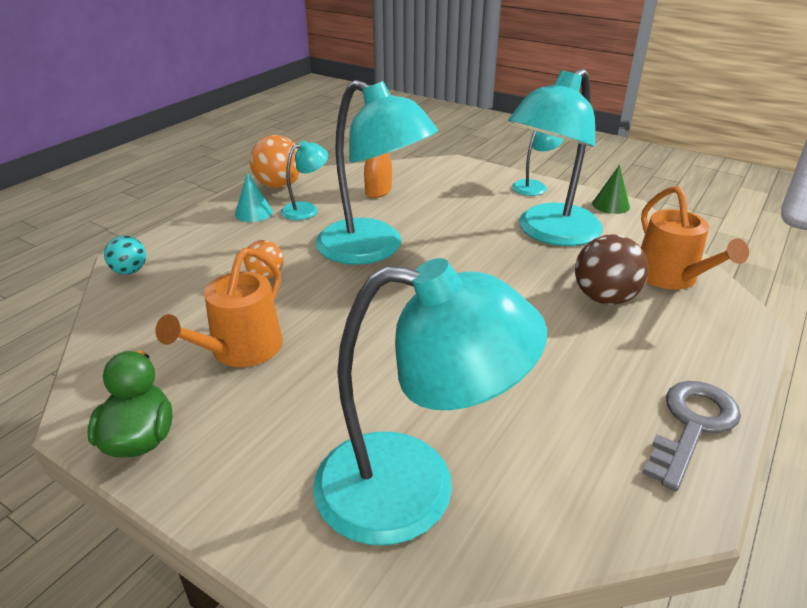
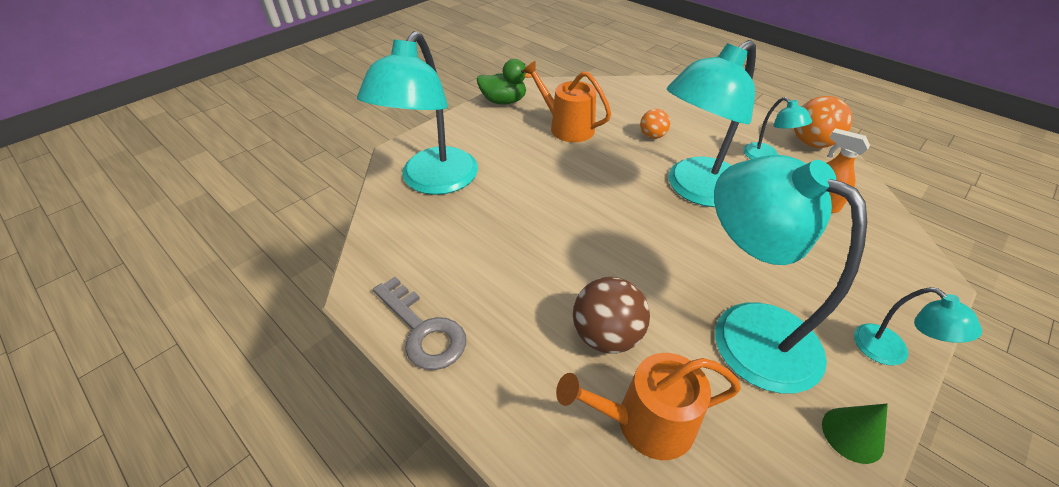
camera: 100 degrees right, 10 degrees up
turquoise ball [104,236,146,274] -> none
turquoise cone [235,172,273,222] -> none

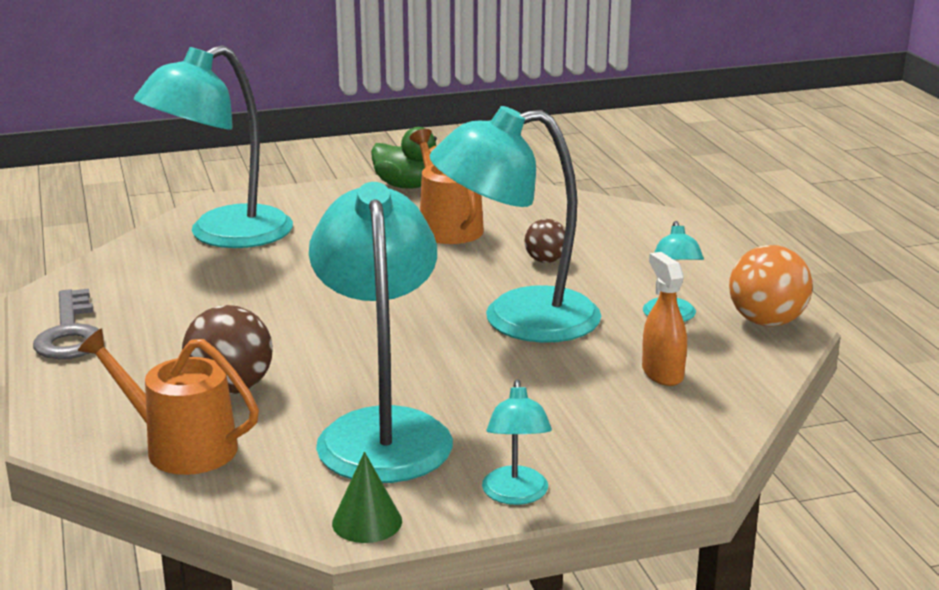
camera: 30 degrees right, 20 degrees down
orange ball [640,109,670,139] -> brown ball [525,219,565,263]

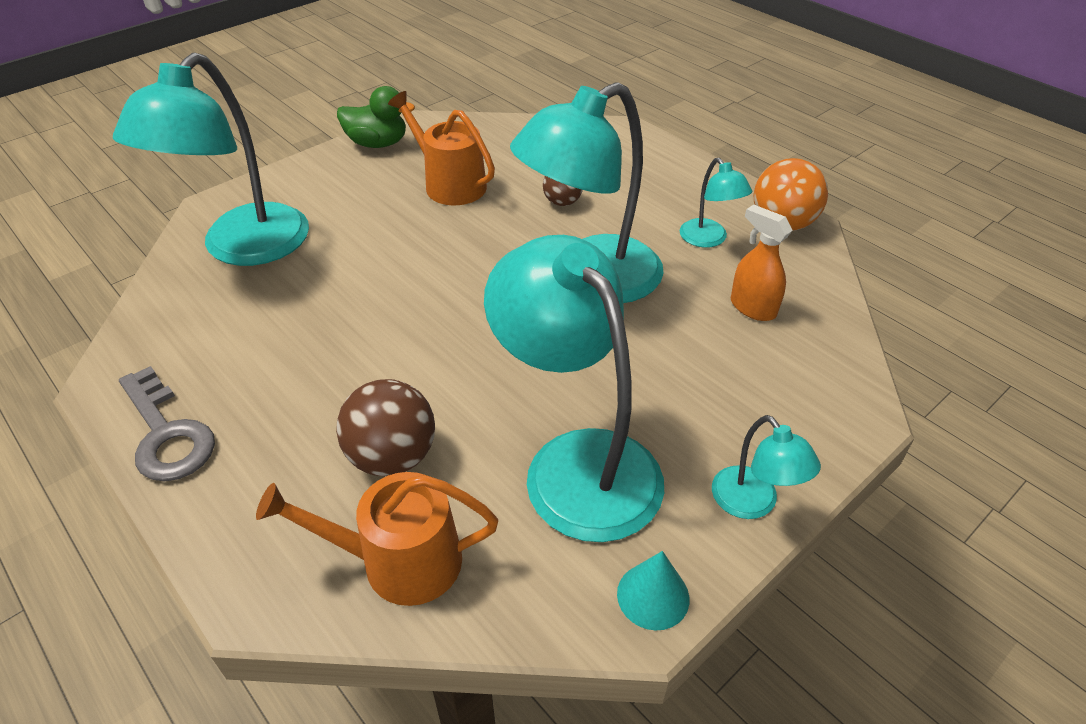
camera: 25 degrees left, 20 degrees up
green cone [332,452,402,543] -> turquoise cone [617,551,689,630]

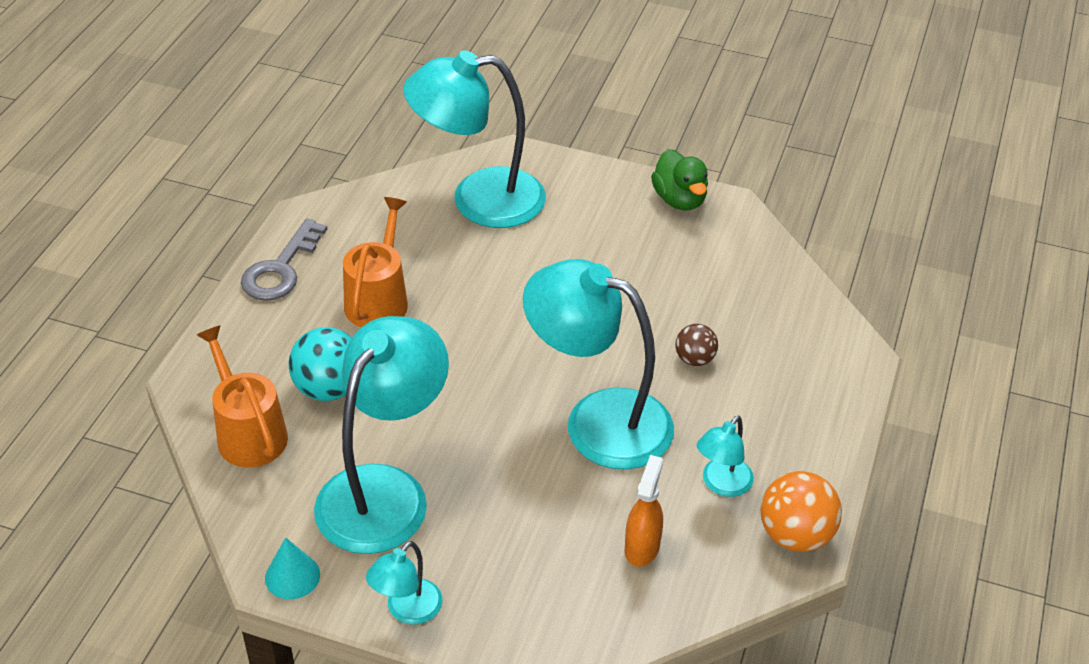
camera: 60 degrees right, 0 degrees up
brown ball [336,379,435,476] -> turquoise ball [289,327,352,401]
orange watering can [388,91,495,205] -> orange watering can moved to [343,197,408,327]

